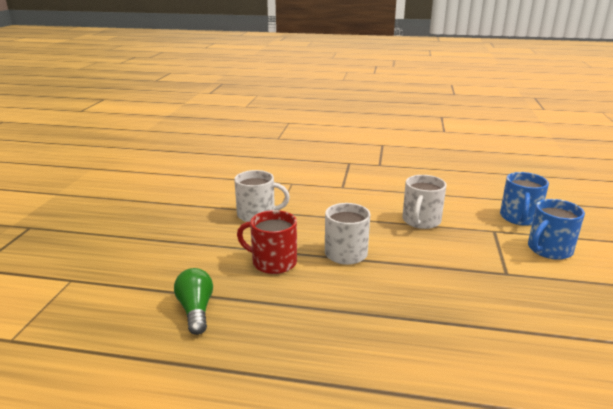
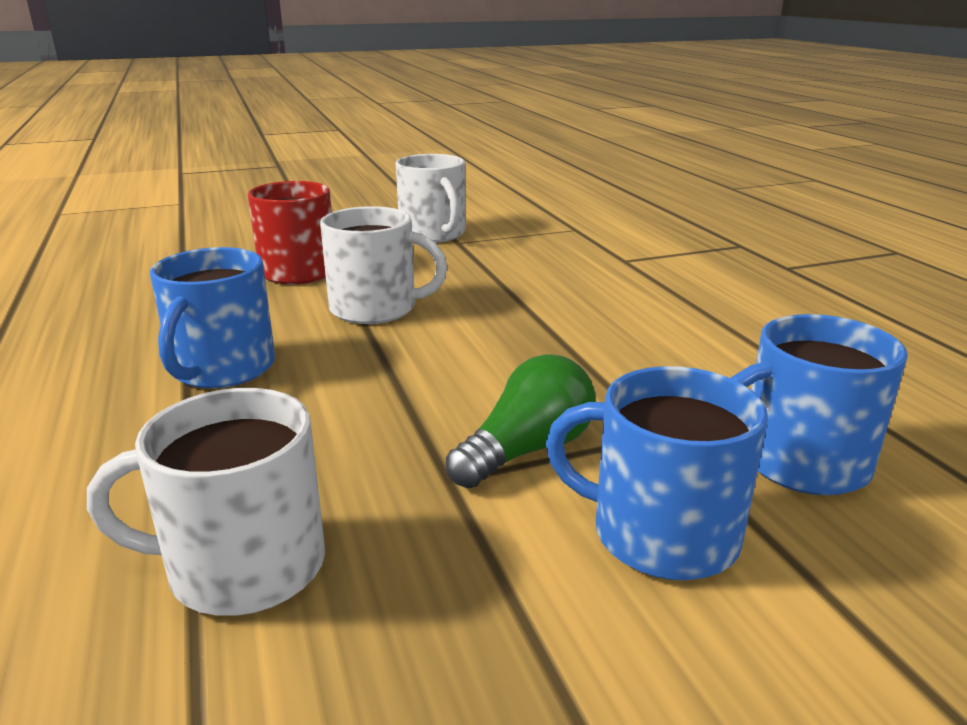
camera: 60 degrees right, 0 degrees up
green light bulb [174,268,213,335] -> green light bulb moved to [446,354,596,488]
white mug [402,175,447,229] -> white mug moved to [87,388,325,616]
none -> blue mug [150,247,275,388]

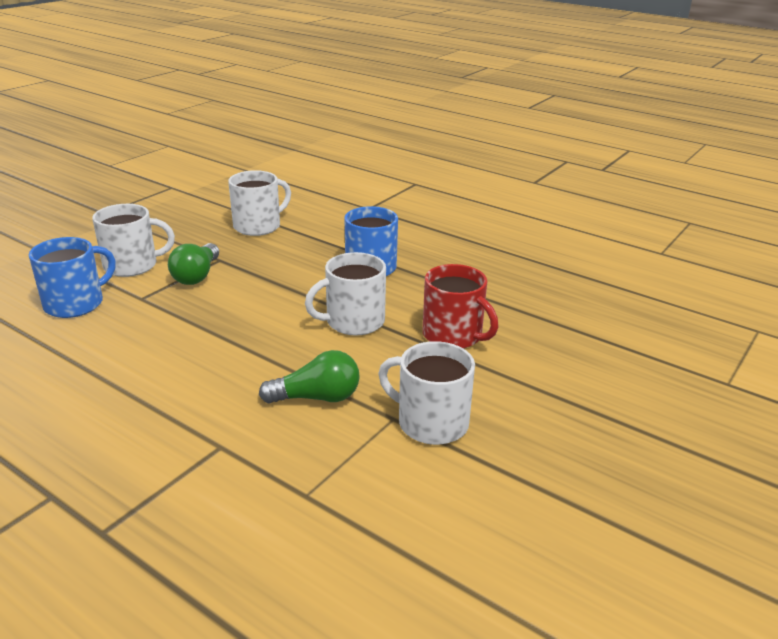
camera: 145 degrees right, 5 degrees up
blue mug [546,366,768,580] -> white mug [92,204,175,277]
none -> green light bulb [259,350,360,404]

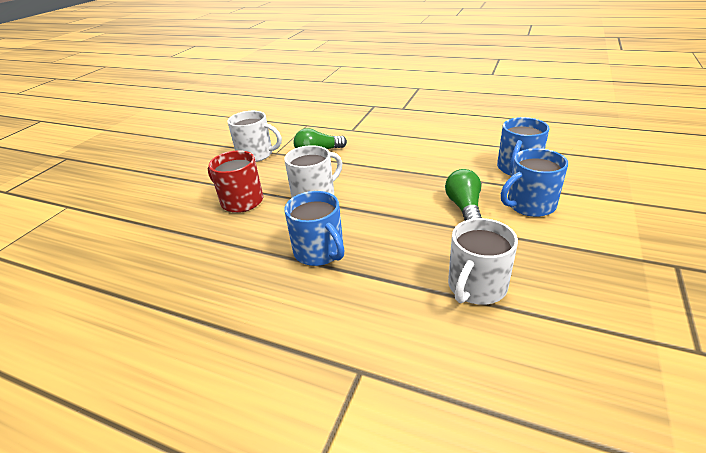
camera: 170 degrees right, 5 degrees up
white mug [92,204,175,277] -> blue mug [501,148,568,217]

